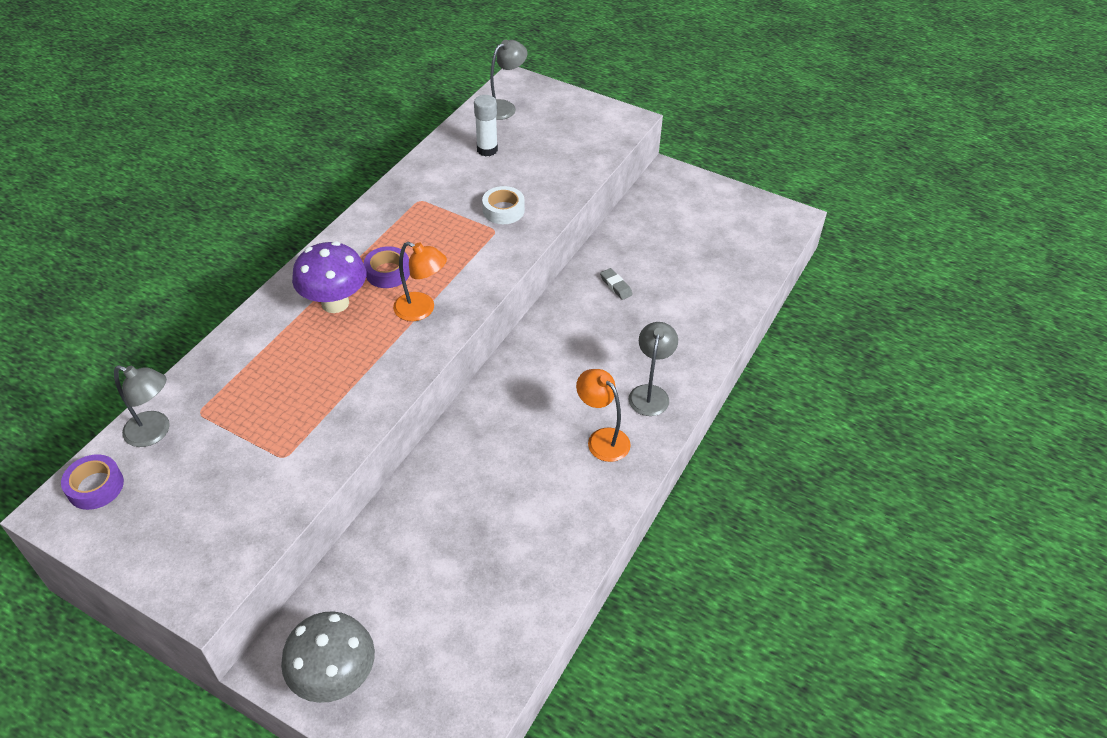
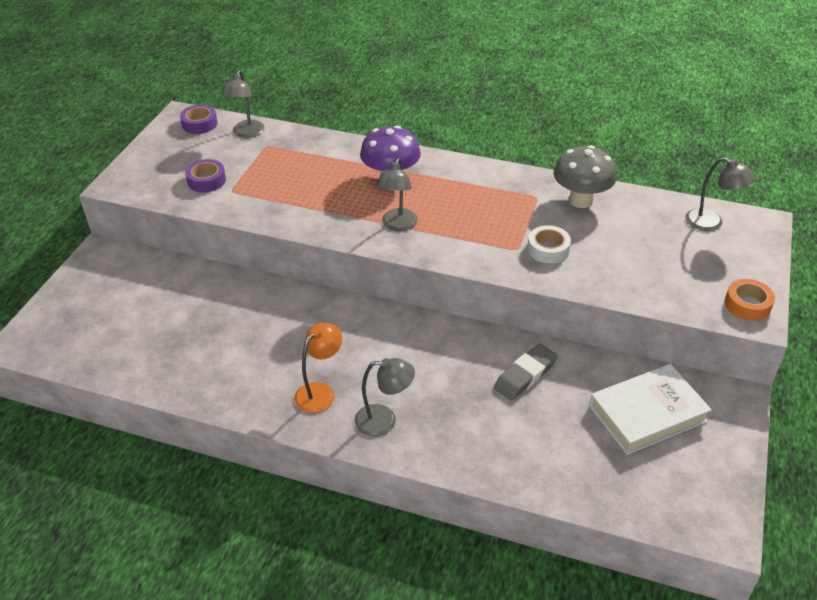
camera: 80 degrees right, 5 degrees down
grey mushroom [281,611,375,703] -> grey mushroom moved to [553,145,617,208]
purple tape [364,246,410,288] -> purple tape moved to [185,159,226,192]
orange lamp [393,242,447,321] -> grey lamp [376,158,418,231]
white glue stick [474,95,498,156] -> none
grey eraser [600,268,633,300] -> grey eraser [494,344,558,401], size x1.71
none -> white book [589,364,712,455]
none -> orange tape [725,279,775,321]

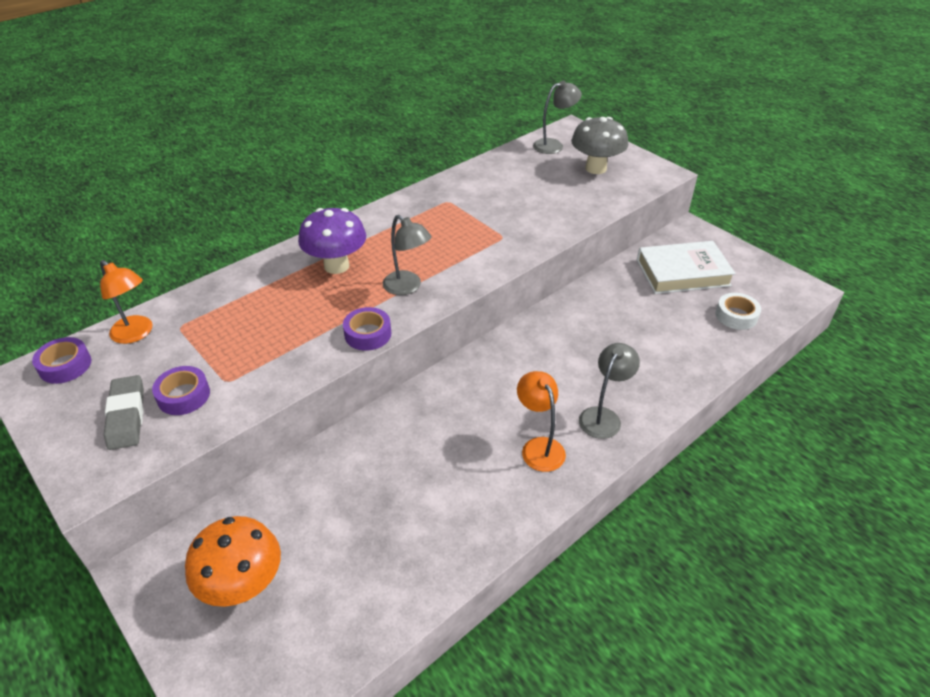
camera: 60 degrees left, 0 degrees up
grey lamp [221,70,265,138] -> orange lamp [100,260,153,344]
grey eraser [494,344,558,401] -> grey eraser moved to [104,375,144,450]
white tape [527,225,571,264] -> white tape moved to [715,293,761,330]
grey mushroom [553,145,617,208] -> grey mushroom moved to [571,117,628,174]
white book [589,364,712,455] -> white book turned 75 degrees clockwise [637,241,736,294]
orange tape [725,279,775,321] -> none
none -> orange mushroom [185,516,281,607]
none -> purple tape [343,307,391,351]

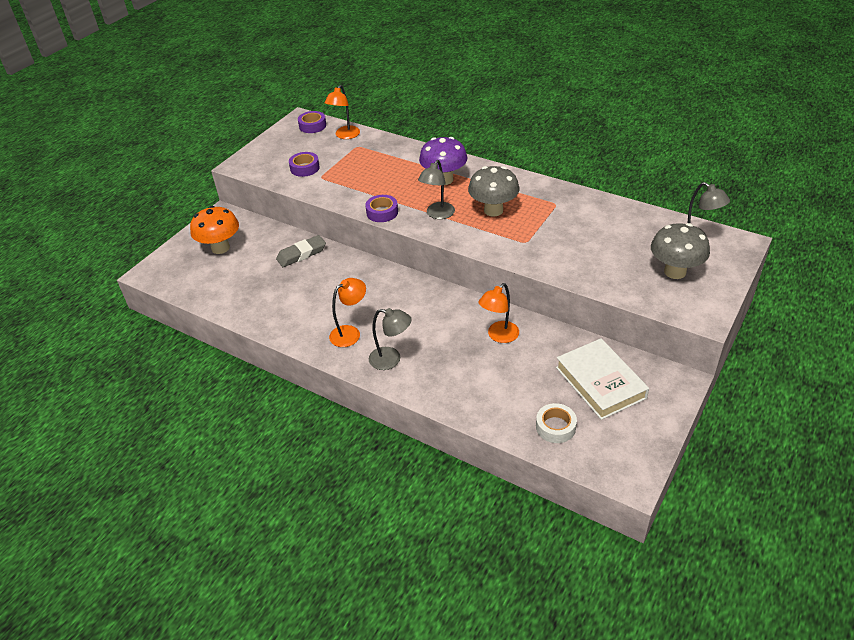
camera: 75 degrees right, 0 degrees up
grey eraser [104,375,144,450] -> grey eraser moved to [276,235,326,267]
none -> grey mushroom [468,166,519,217]
none -> orange lamp [478,283,519,343]

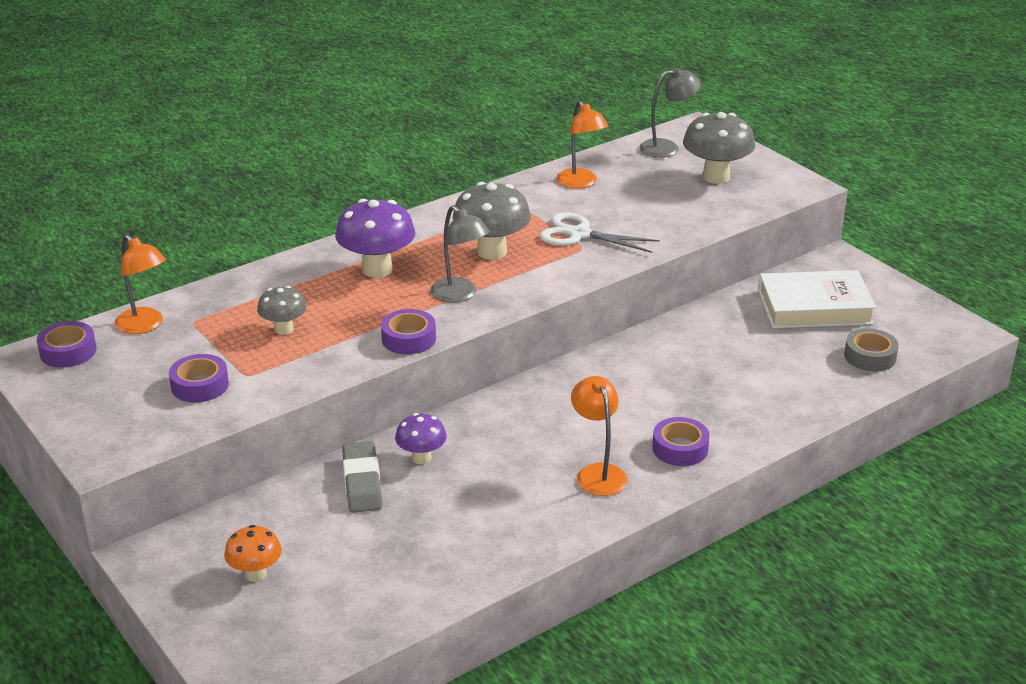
camera: 70 degrees left, 10 degrees down
orange mushroom [190,206,239,254] -> orange mushroom [224,525,282,582], size x0.58
grey lamp [369,308,411,370] -> purple tape [652,417,710,466]
orange lamp [478,283,519,343] -> orange lamp moved to [556,100,609,189]
white tape [536,403,577,443] -> grey tape [844,328,899,372]
none -> grey mushroom [257,286,307,335]
none -> purple mushroom [395,413,447,464]
none -> white scissors [540,212,660,253]

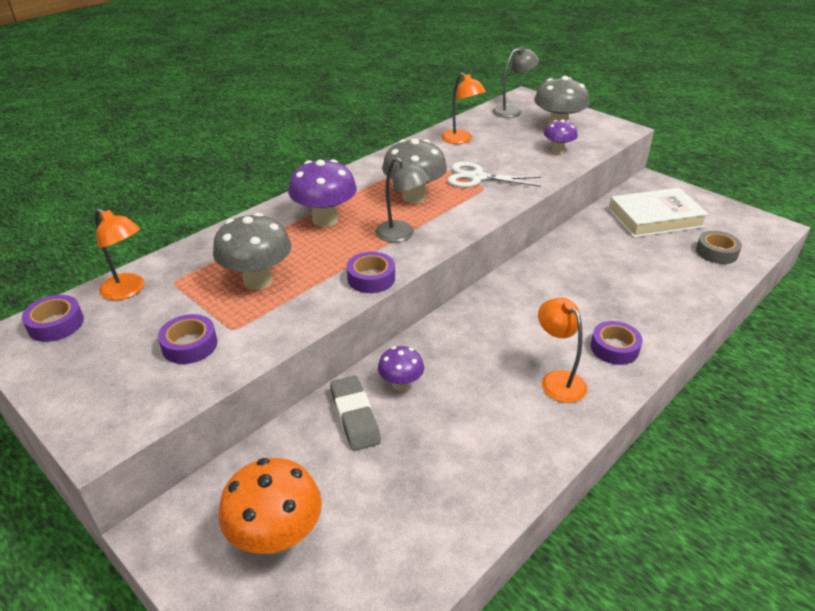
camera: 10 degrees left, 5 degrees up
orange mushroom [224,525,282,582] -> orange mushroom [219,458,322,554], size x1.71
grey mushroom [257,286,307,335] -> grey mushroom [213,213,292,290], size x1.71
none -> purple mushroom [544,120,578,154]

